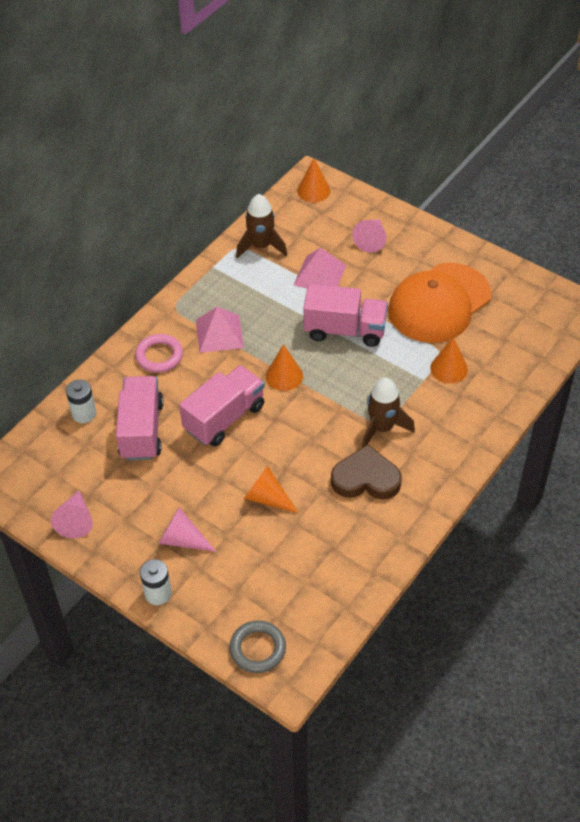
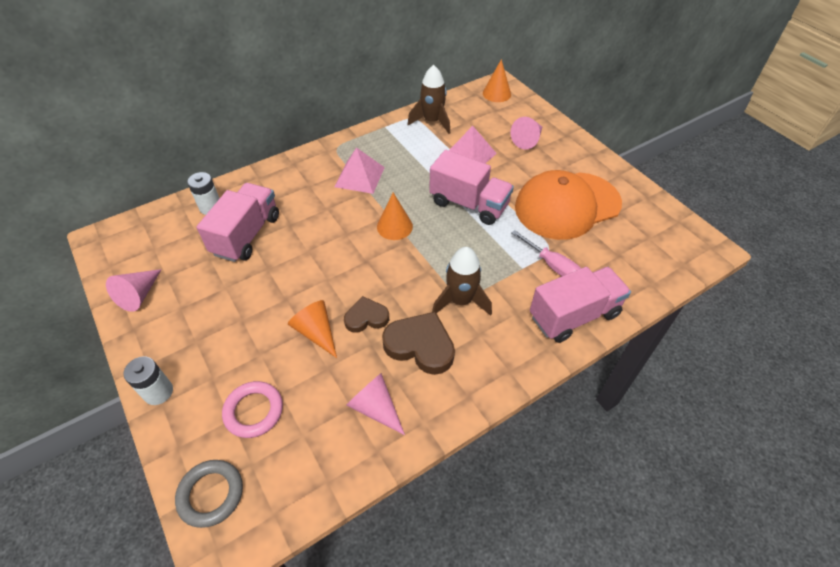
camera: 20 degrees right, 0 degrees up
pink ring [135,334,183,373] -> pink ring moved to [222,381,283,438]
pink cone [159,507,216,552] -> pink cone moved to [346,373,405,435]
pink truck [179,365,265,446] -> pink truck moved to [530,267,631,343]
orange cone [430,337,468,383] -> pink screwdriver [511,230,581,276]
none -> brown heart [344,296,389,333]

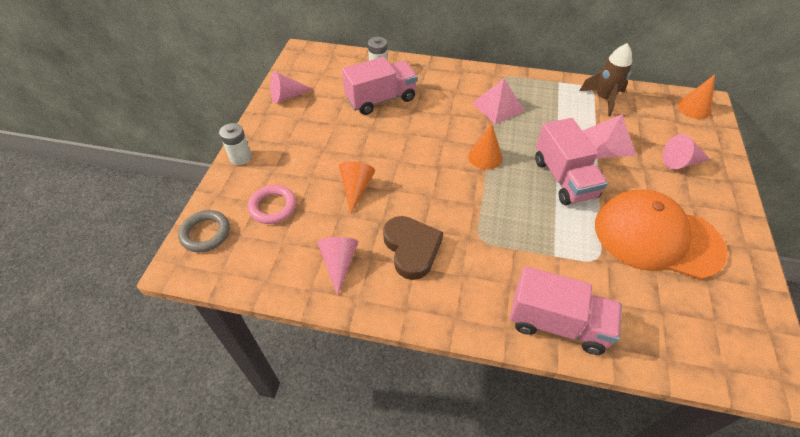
camera: 45 degrees right, 0 degrees up
brown heart [344,296,389,333] -> none
brown rocket [432,247,492,316] -> none
pink screwdriver [511,230,581,276] -> none

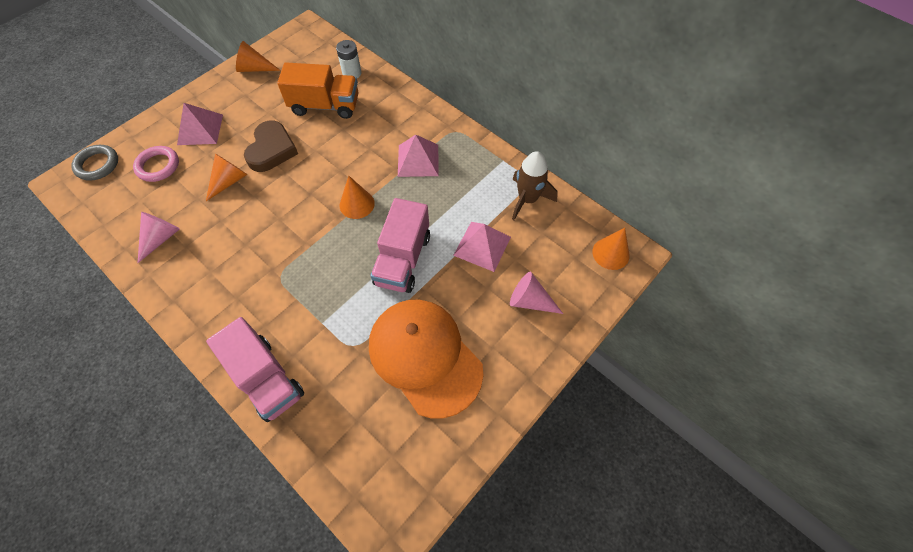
camera: 30 degrees right, 10 degrees up
white battery [219,123,252,165] -> none
pink cone [270,71,313,104] -> orange cone [236,41,281,72]
pink truck [342,57,418,115] -> orange truck [277,62,359,119]
brown heart [383,216,443,280] -> brown heart moved to [244,121,298,172]
none -> pink pyramid [177,103,223,145]

